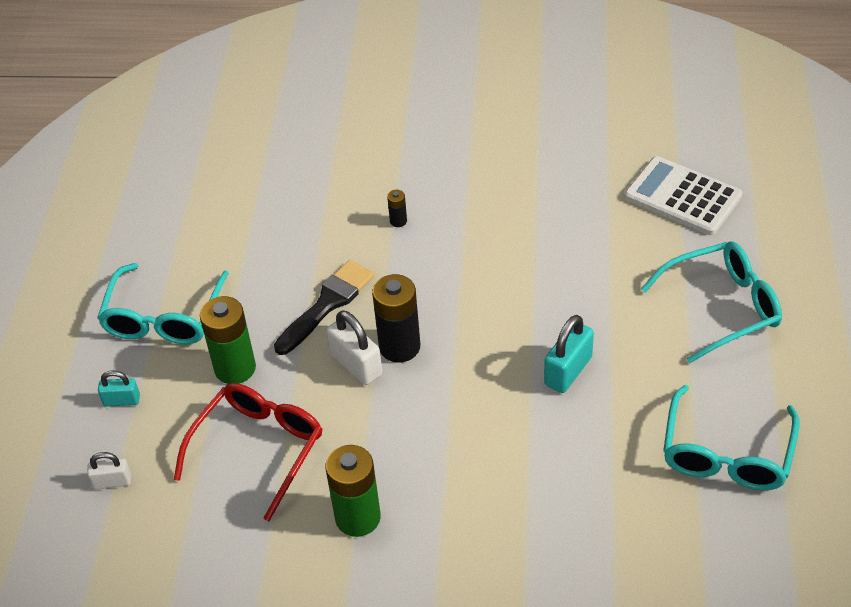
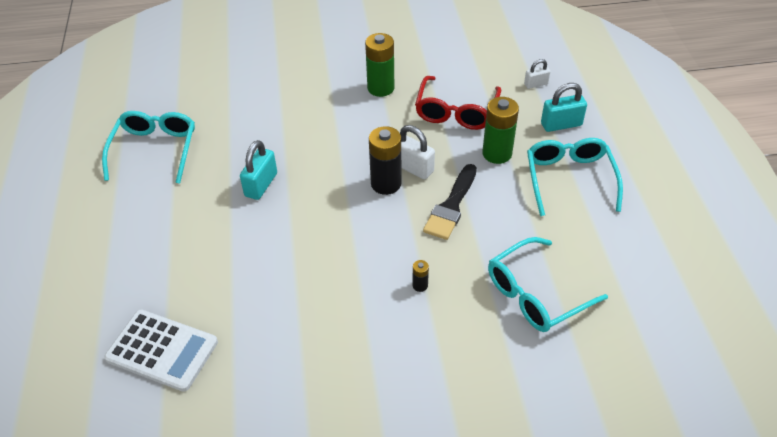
camera: 165 degrees right, 0 degrees up
turquoise padlock [98,370,140,407] -> turquoise padlock [541,83,587,132], size x1.62
turquoise glasses [641,241,782,363] -> turquoise glasses moved to [488,237,608,332]

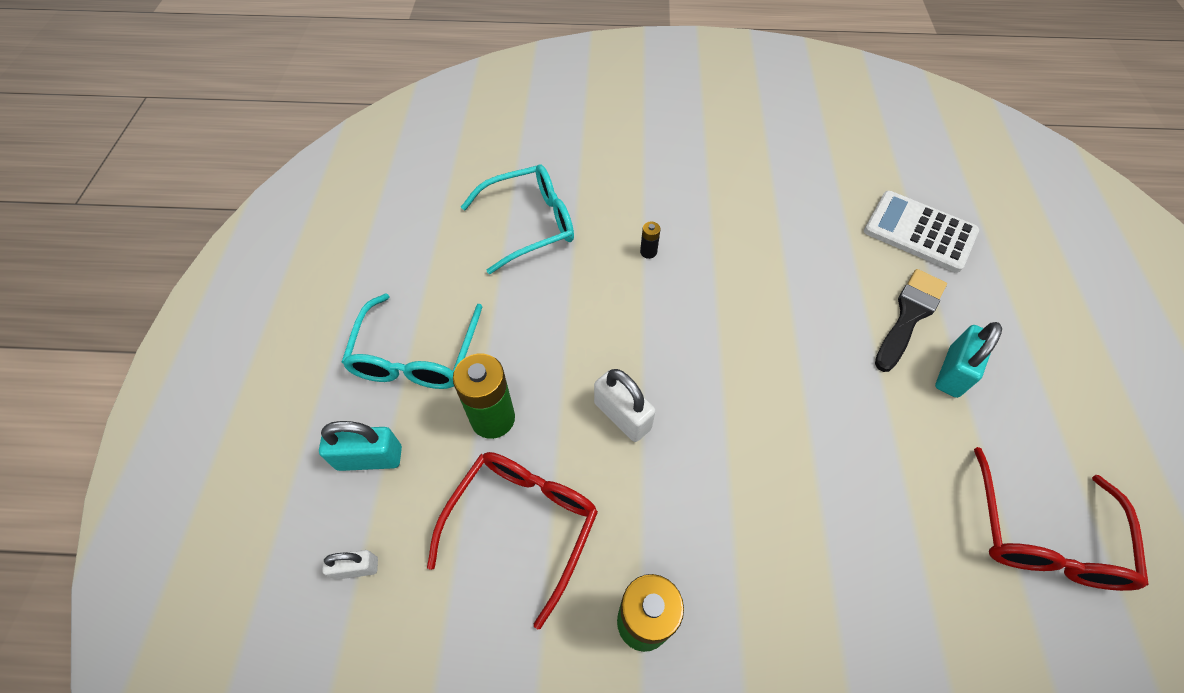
camera: 170 degrees left, 10 degrees up
turquoise glasses [102,111,195,184] -> red glasses [974,447,1149,591]
turquoise padlock [240,140,277,200] -> turquoise padlock moved to [935,322,1002,398]
black battery [369,126,401,195] -> none
black brush [423,164,477,240] -> black brush moved to [875,269,947,372]

